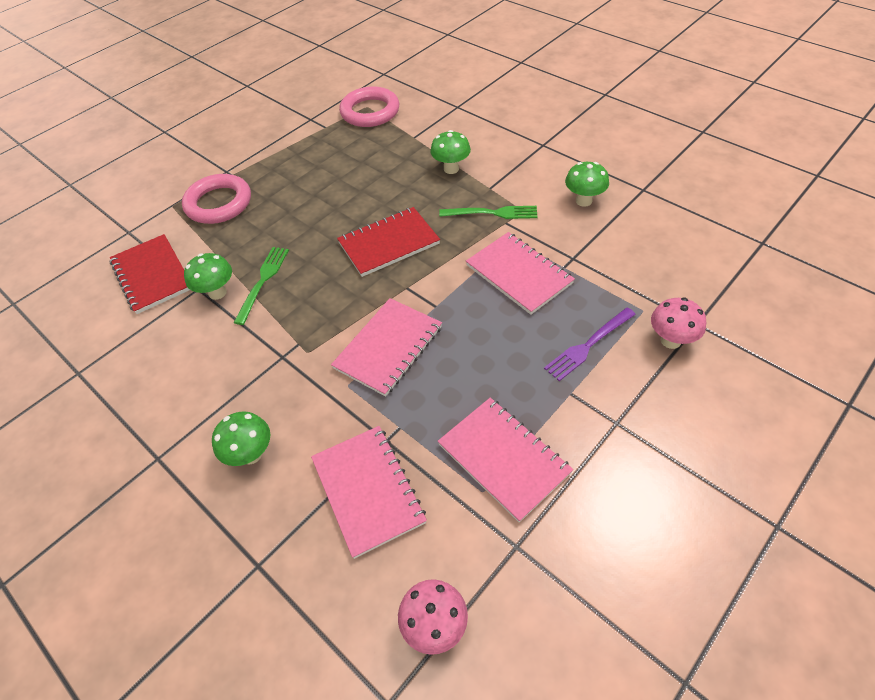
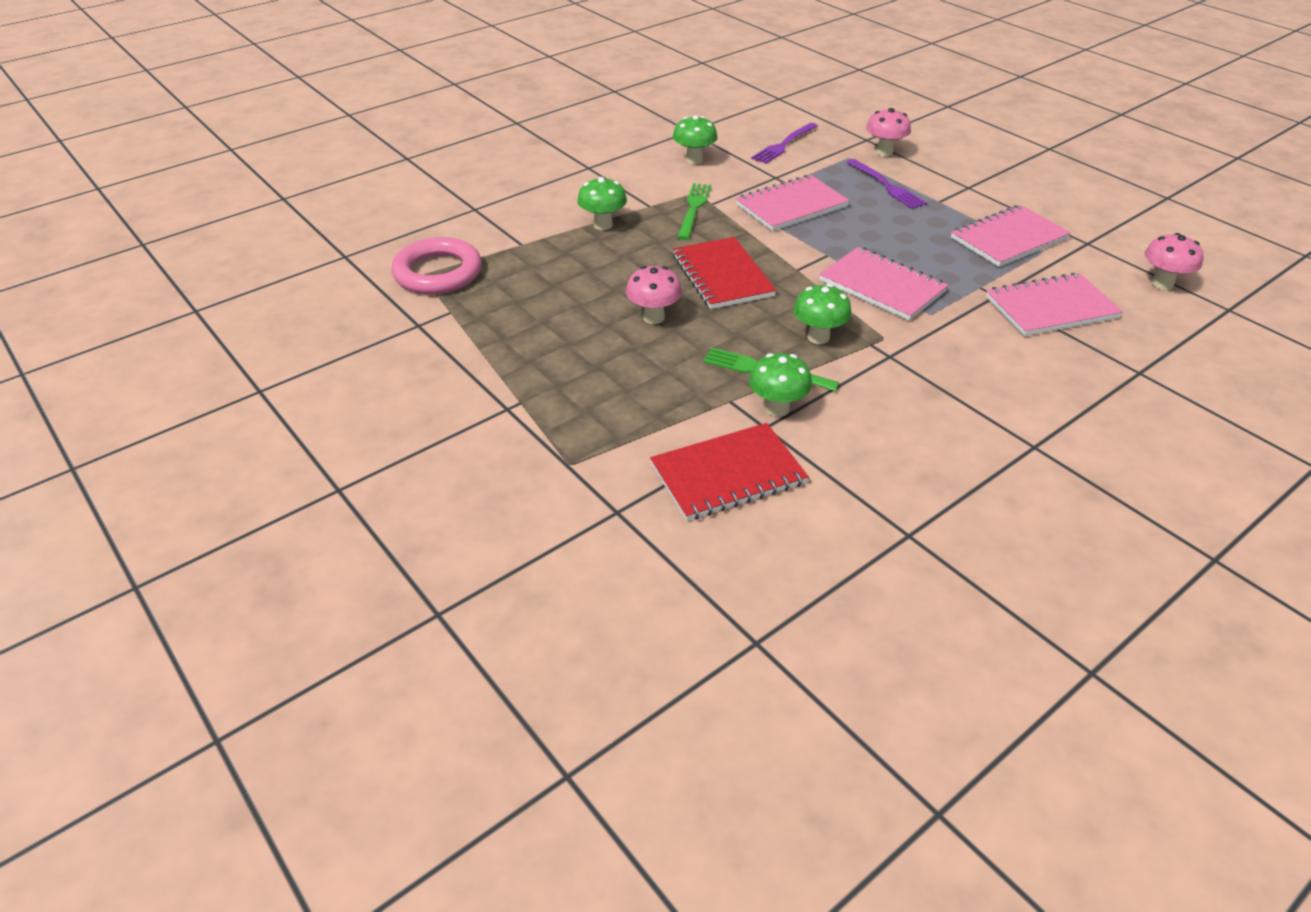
camera: 85 degrees left, 10 degrees down
pink ring [182,174,251,224] -> none
green mushroom [212,411,270,466] -> green mushroom moved to [793,284,852,344]
none -> pink mushroom [626,266,682,324]
none -> purple fork [751,123,818,164]

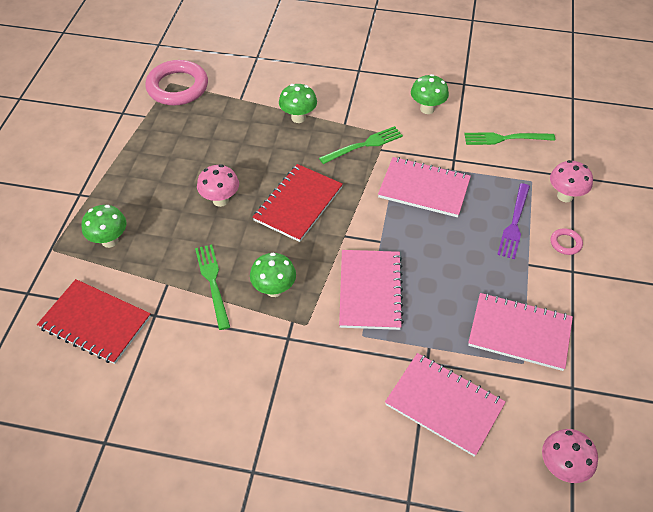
camera: 50 degrees right, 10 degrees up
green mushroom [749,353,812,417] -> green mushroom moved to [81,205,126,248]
purple fork [751,123,818,164] -> green fork [464,132,555,145]
none -> pink ring [551,228,583,255]

